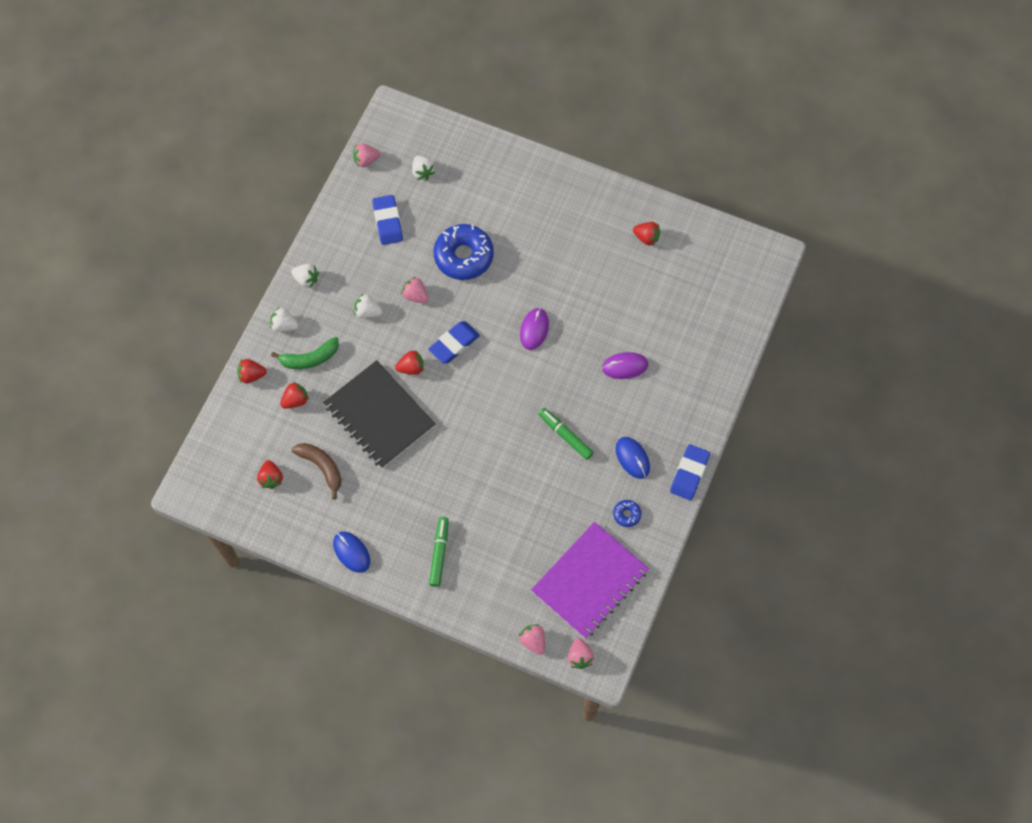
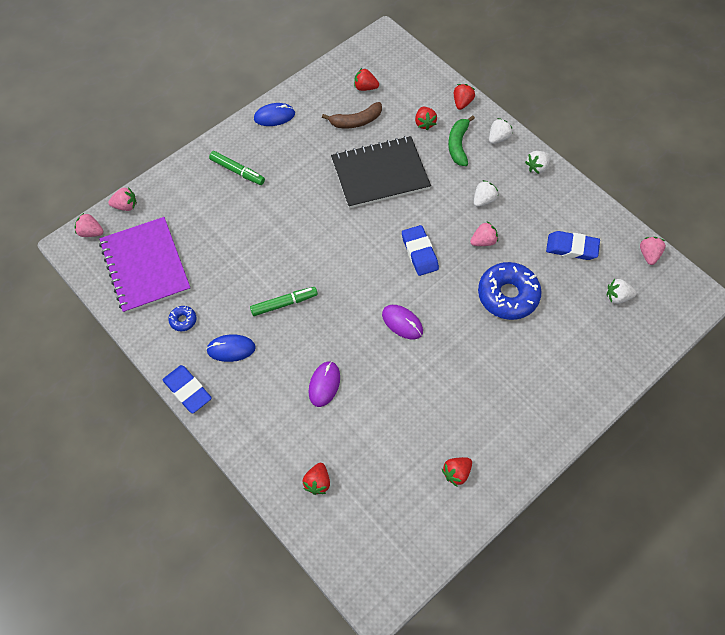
camera: 115 degrees right, 5 degrees down
red strawberry [395,350,424,375] -> red strawberry moved to [302,463,330,495]

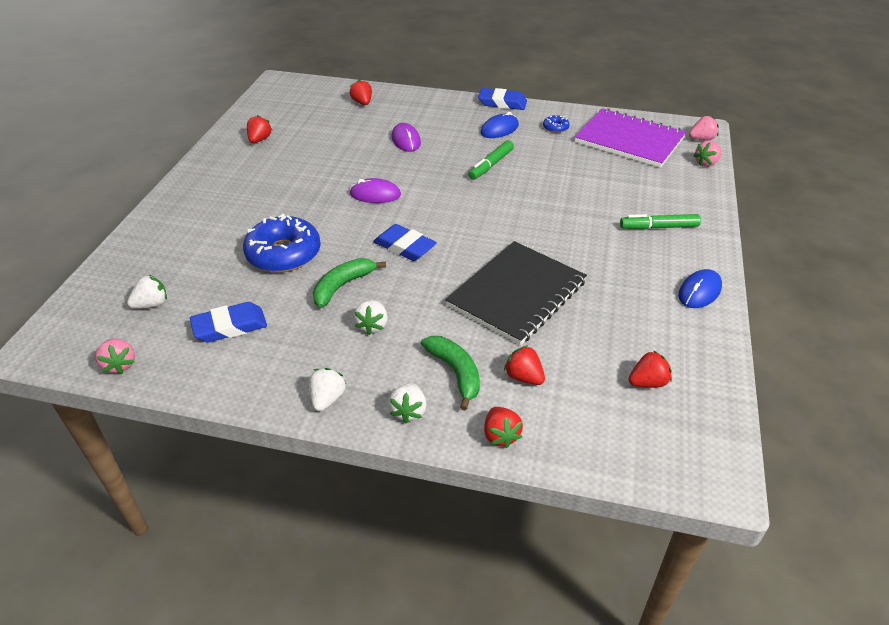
camera: 145 degrees right, 20 degrees down
brown banana [322,102,382,128] -> none
pink strawberry [470,222,498,246] -> green banana [313,258,386,308]

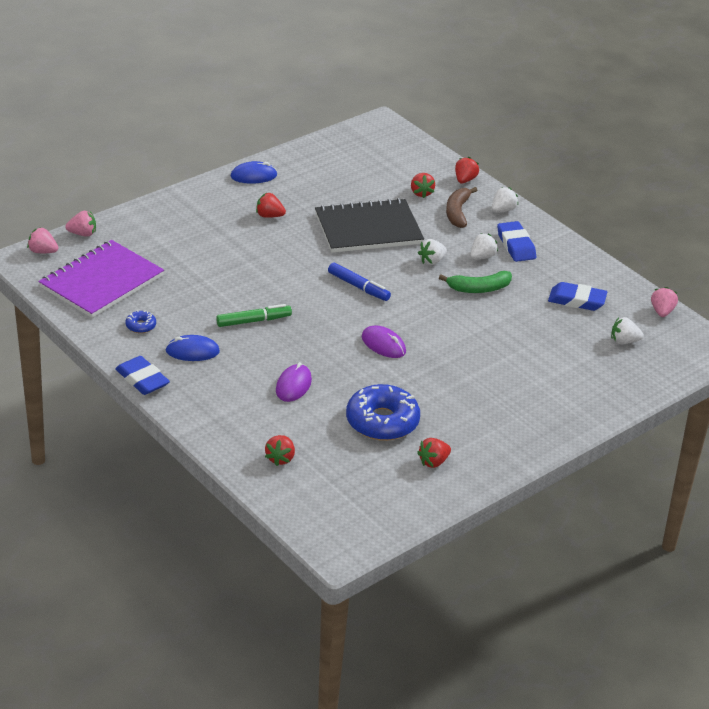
camera: 145 degrees left, 5 degrees down
blue donut [243,214,321,272] -> blue donut moved to [346,384,420,441]
white strawberry [309,368,346,411] -> white strawberry moved to [418,239,447,265]
blue eraser [373,224,437,261] -> blue eraser moved to [497,221,536,262]
green banana [421,336,480,410] -> brown banana [446,187,477,228]
purple notebook [575,108,686,168] -> purple notebook turned 60 degrees clockwise [38,240,164,318]
green marker [620,214,701,229] -> none
red strawberry [629,350,672,388] -> red strawberry moved to [256,193,286,218]
none -> blue marker [328,262,391,301]

